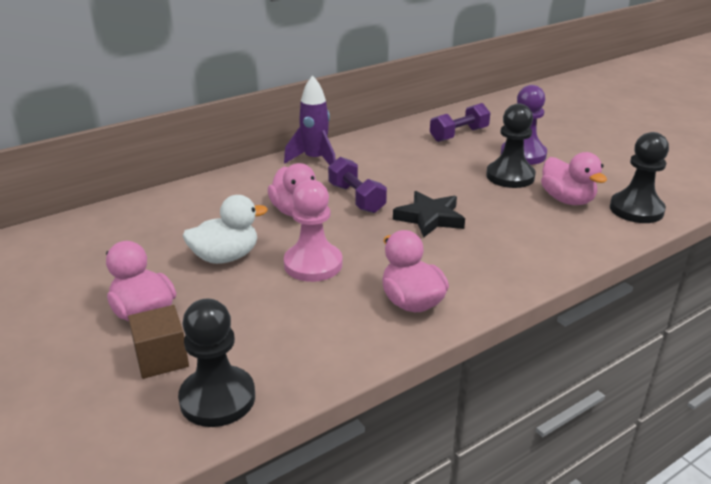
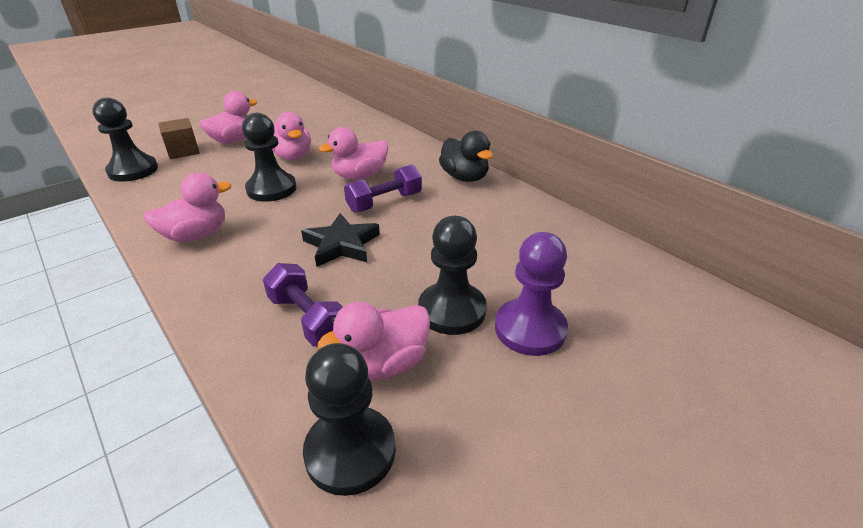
camera: 85 degrees right, 5 degrees up
white duck [183,195,268,264] -> pink duck [272,112,311,160]
purple rocket [284,75,336,165] -> black duck [439,131,493,182]
pink pawn [284,180,342,282] -> black pawn [242,113,297,202]
purple dumbbell [430,103,490,142] -> purple dumbbell moved to [263,263,343,346]

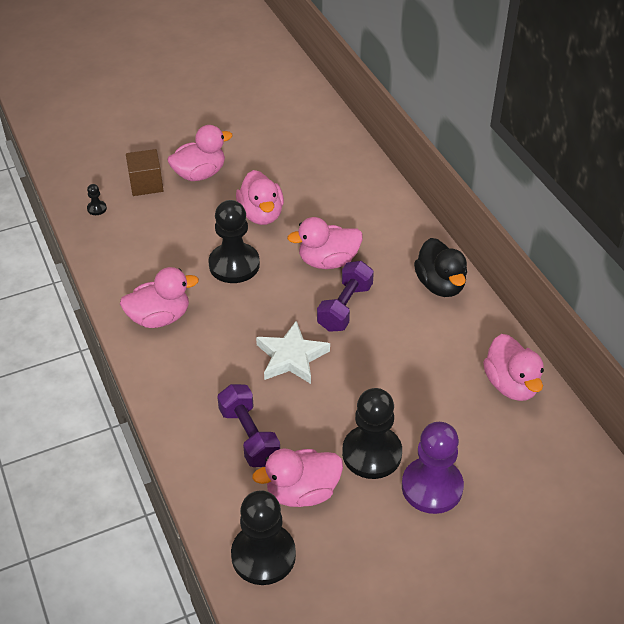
camera: 15 degrees right, 10 degrees up
black pawn [93,97,158,182] -> black pawn [87,184,107,215], size x0.40
black star [301,213,380,267] -> white star [256,321,330,384]
purple dumbbell [344,164,422,213] -> purple dumbbell turned 45 degrees counterclockwise [317,261,374,332]
none -> pink duck [483,334,544,401]

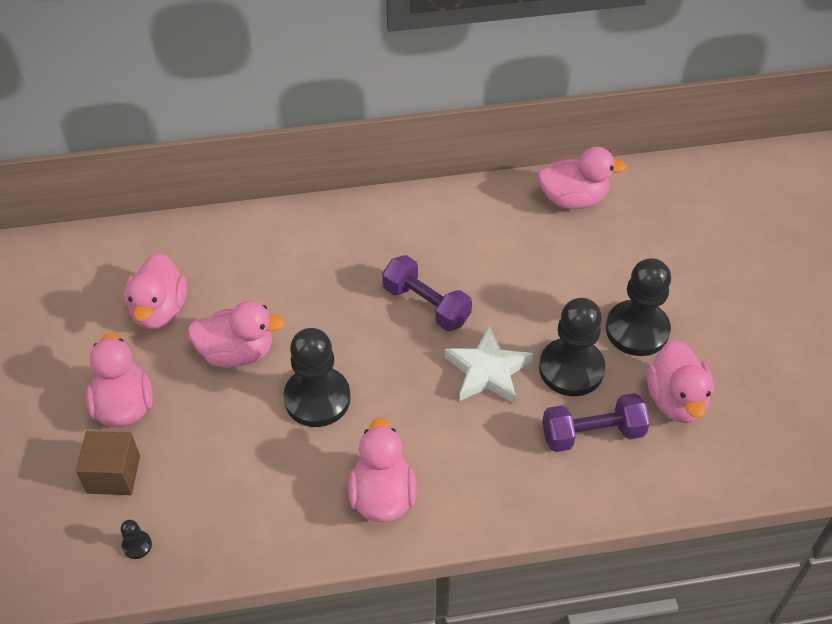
camera: 75 degrees left, 5 degrees up
black pawn [231,490,296,585] -> black pawn moved to [539,298,605,396]
pink duck [287,217,363,269] -> pink duck moved to [124,253,187,329]
purple pawn [402,422,464,514] -> none
black duck [414,238,467,297] -> none

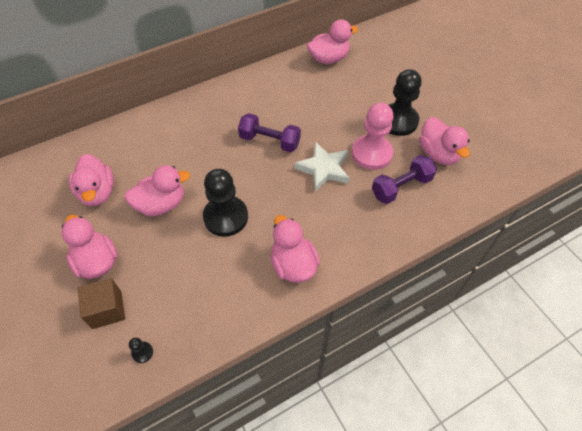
camera: 20 degrees left, 5 degrees up
black pawn [539,298,605,396] -> pink pawn [352,103,393,170]

